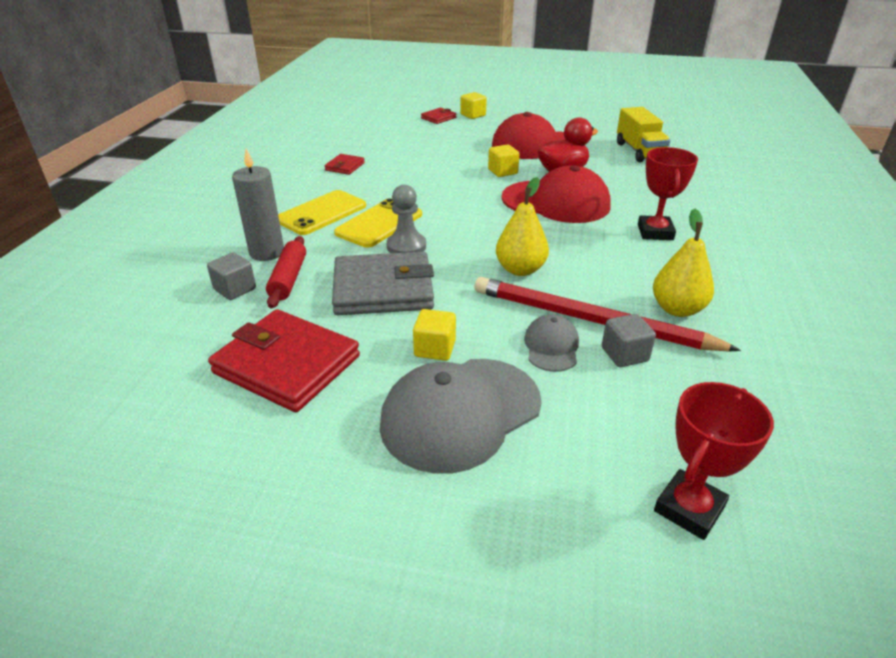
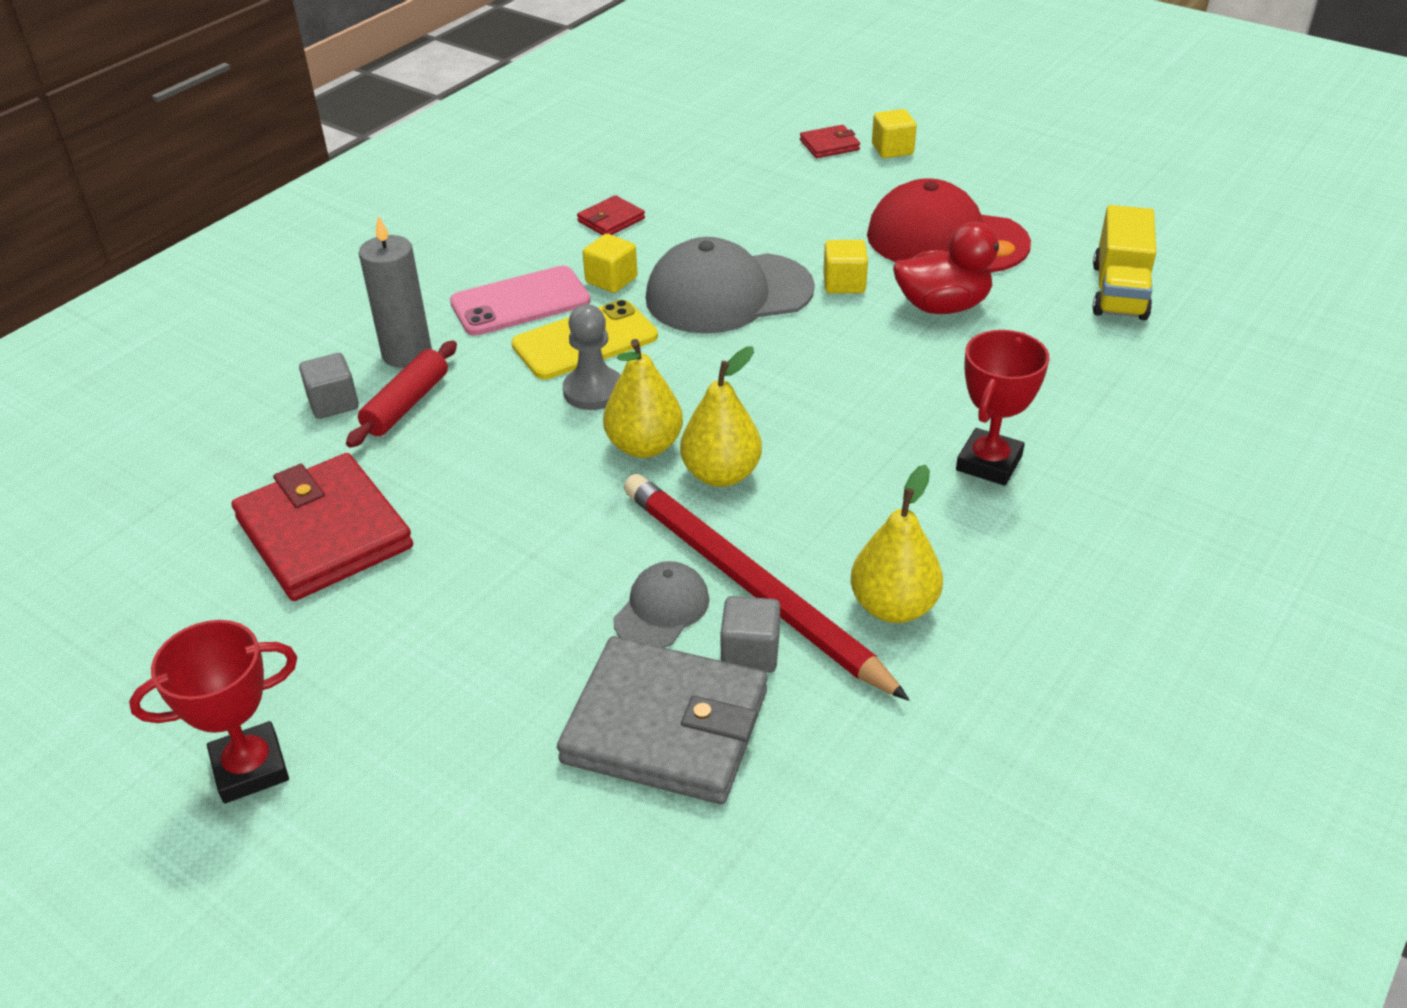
camera: 25 degrees right, 5 degrees up
yellow phone [278,190,366,235] -> pink phone [450,266,591,336]
grey wallet [332,252,434,315] -> grey wallet moved to [557,636,767,804]
grey cap [380,359,542,474] -> grey cap moved to [646,237,815,334]
yellow cube [413,309,456,361] -> yellow cube moved to [583,234,638,293]
red cap [501,165,611,223] -> none
red trophy [654,382,774,540] -> red trophy moved to [129,620,297,804]
none -> yellow pear [603,339,683,458]

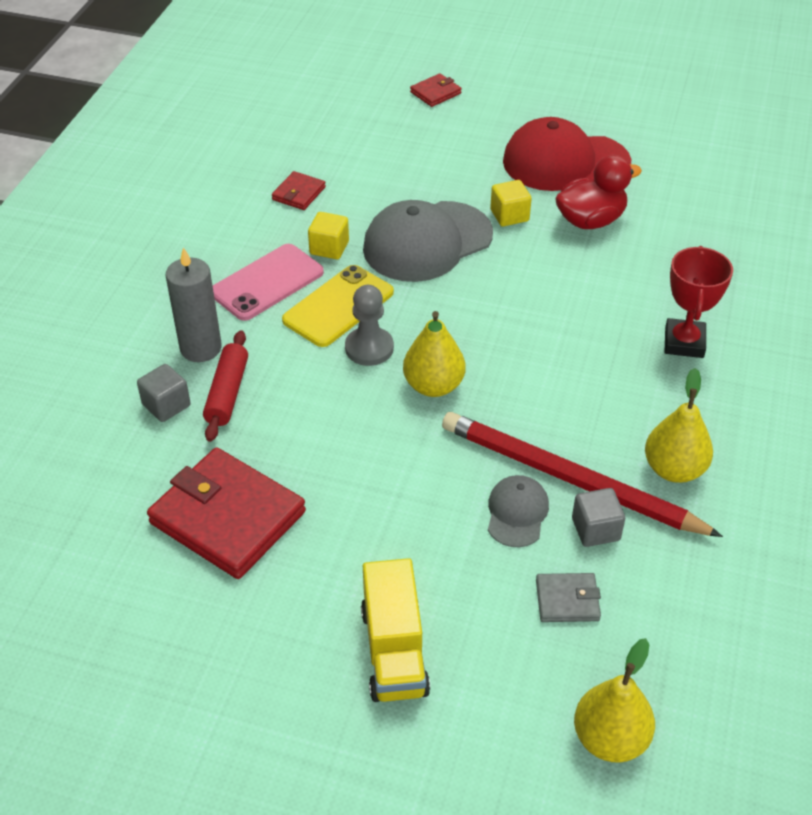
camera: 20 degrees left, 5 degrees up
red trophy [129,620,297,804] -> none
grey wallet [557,636,767,804] -> grey wallet [536,573,601,622], size x0.47
yellow pear [680,346,762,487] -> yellow pear moved to [574,638,655,763]
yellow cube [872,109,917,158] -> none
yellow truck [1092,205,1156,320] -> yellow truck moved to [361,558,430,702]

